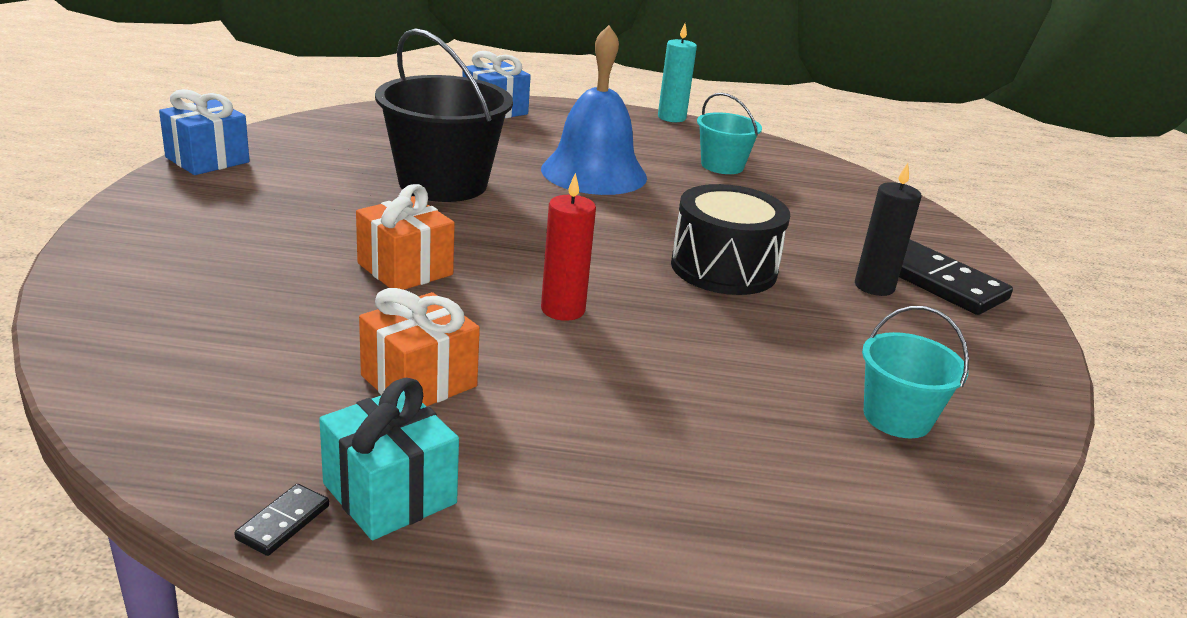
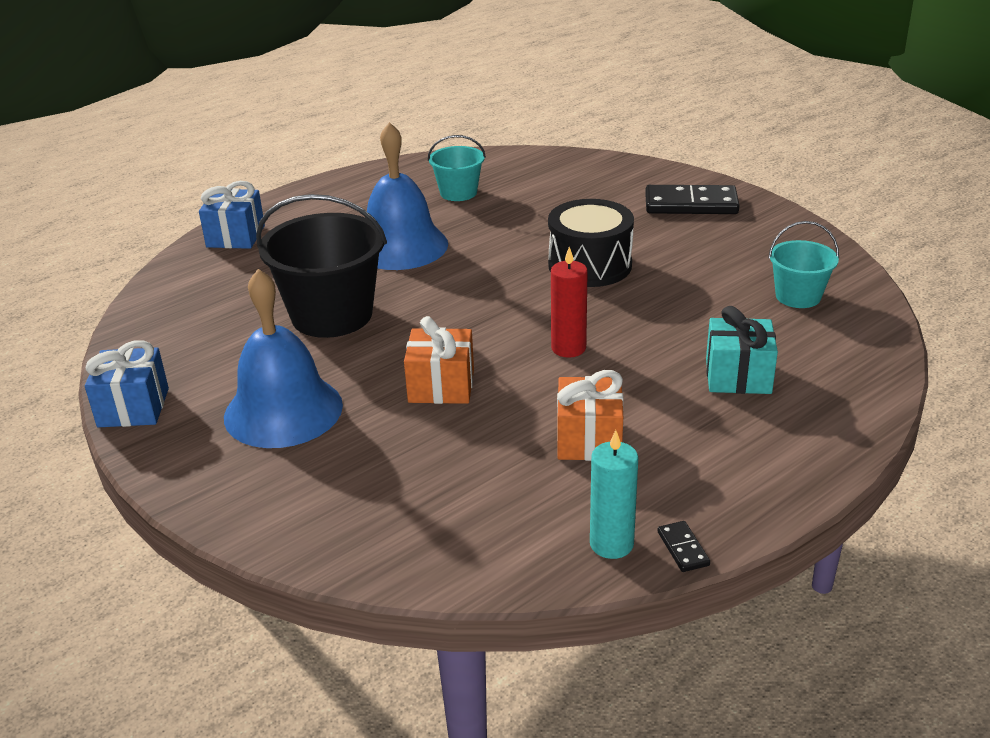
camera: 40 degrees left, 5 degrees up
turquoise gift [319,378,459,540] -> turquoise gift moved to [706,306,778,394]
turquoise candle [658,23,697,122] -> turquoise candle moved to [590,430,638,559]
black candle [855,163,921,296] -> none
none -> blue bell [224,269,343,448]

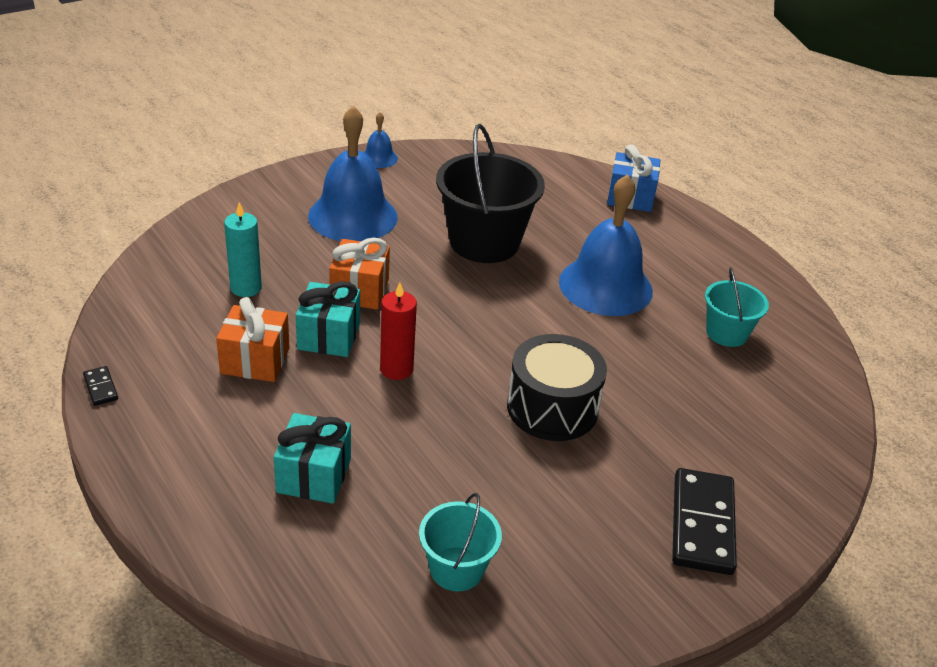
camera: 90 degrees right, 5 degrees up
blue gift [85,340,169,427] -> blue bell [363,112,398,168]
turquoise candle [590,430,638,559] -> turquoise candle moved to [224,202,262,297]
black domino [657,521,710,572] -> black domino turned 75 degrees clockwise [83,366,118,406]
none -> turquoise gift [296,281,360,357]

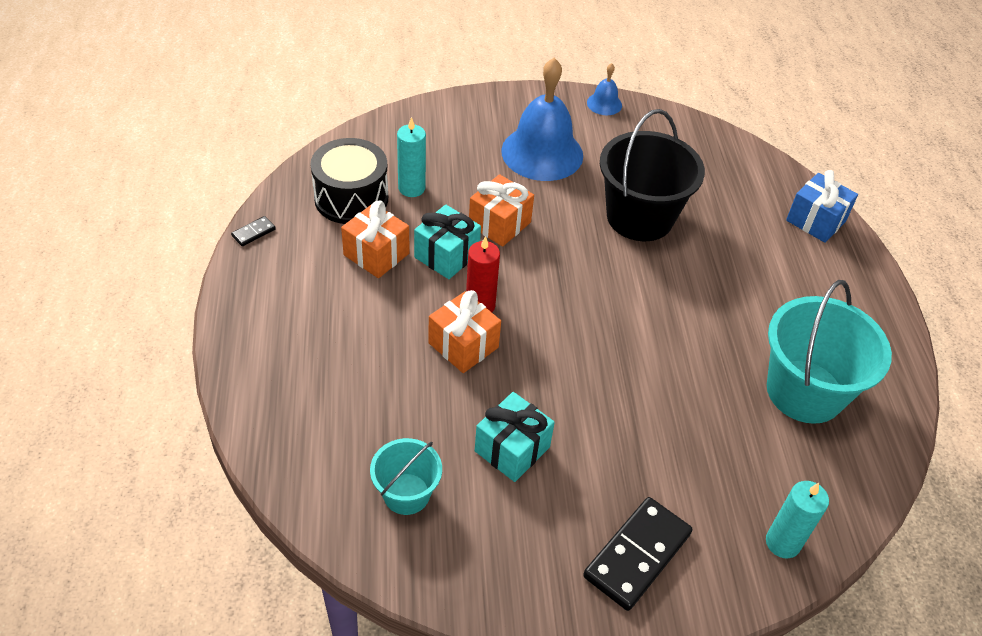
camera: 30 degrees right, 10 degrees up
black domino [83,366,118,406] -> black domino turned 45 degrees clockwise [231,216,276,246]
turquoise gift [274,413,351,504] -> turquoise gift moved to [475,392,555,482]
black drum [507,334,607,441] -> black drum moved to [310,138,388,224]
blue bell [559,174,653,316] -> none
turquoise bucket [705,267,769,347] -> turquoise bucket [767,280,892,424], size x1.83
none -> orange gift [428,290,501,373]
none -> turquoise candle [766,481,829,558]

